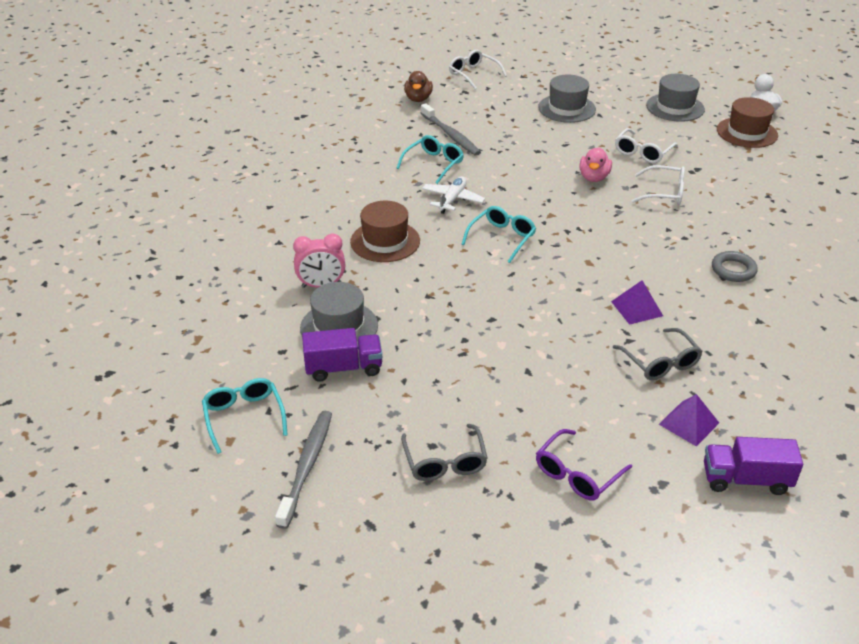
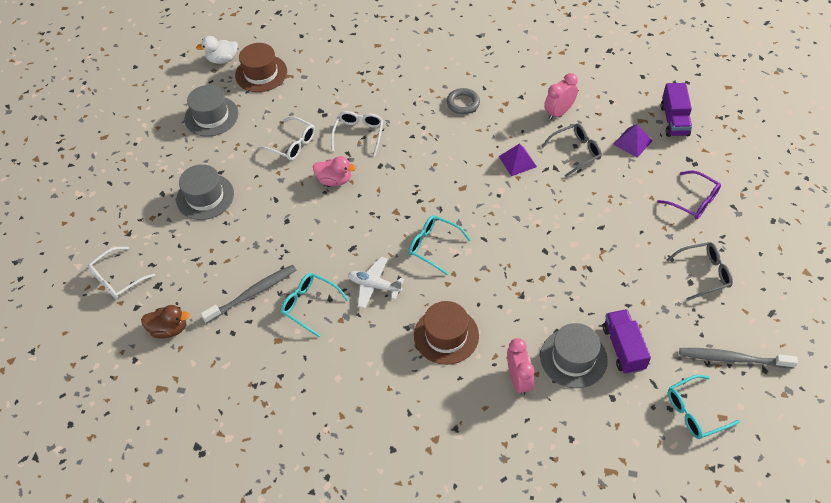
camera: 90 degrees left, 15 degrees up
none -> pink clock [544,73,578,120]

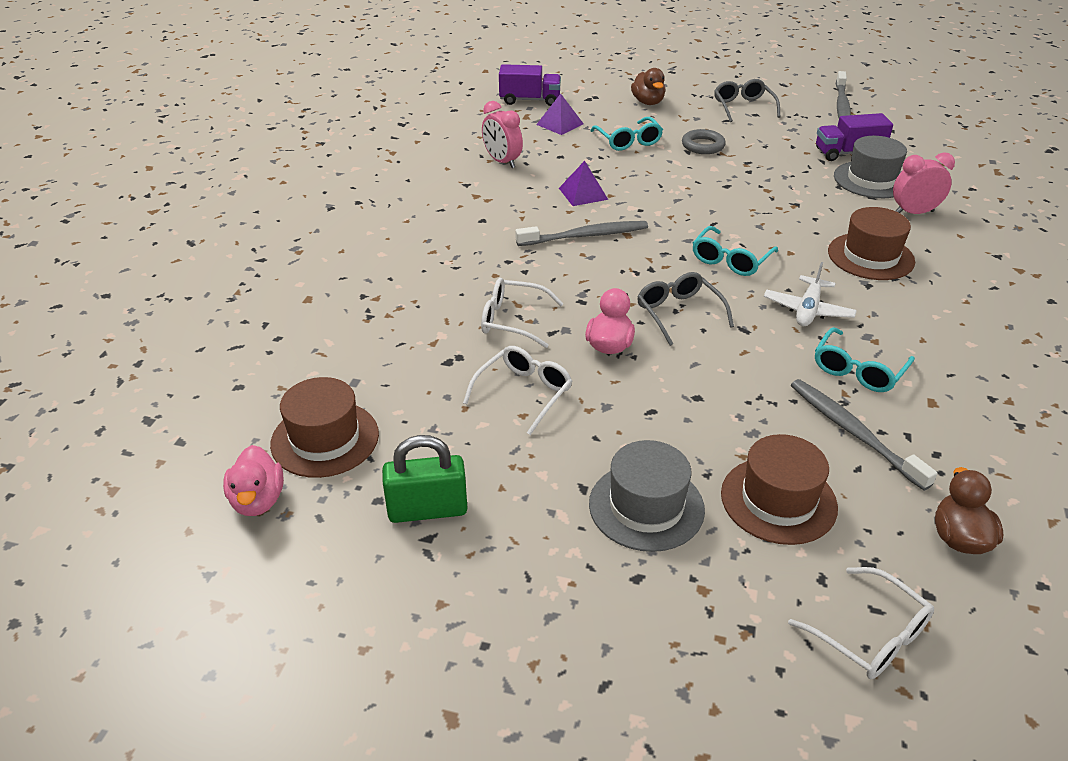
camera: 90 degrees left, 15 degrees down
grey hat [184,85,239,137] -> green padlock [382,435,467,523]
white duck [196,36,238,64] -> pink duck [223,445,284,516]
grey ring [447,88,480,114] -> grey ring moved to [682,129,726,154]
grey glasses [541,124,602,177] -> grey glasses moved to [637,272,734,346]
purple glasses [657,171,721,219] -> brown duck [631,68,666,105]
turquoise glasses [668,375,740,439] -> turquoise glasses moved to [590,117,663,151]
none -> grey toothbrush [515,221,648,246]
none -> brown hat [721,434,838,545]

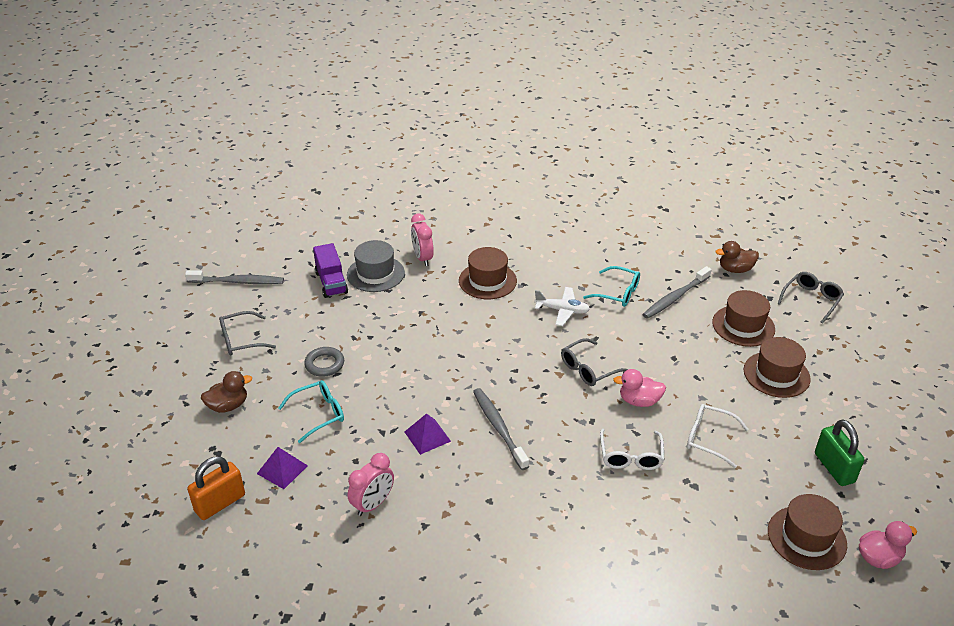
camera: 100 degrees left, 0 degrees up
purple truck [499,64,561,106] -> orange padlock [187,456,245,520]
grey hat [589,440,705,552] -> brown hat [744,337,811,398]
turquoise glasses [693,226,778,276] -> none
white glasses [788,567,934,679] -> grey glasses [778,272,844,324]

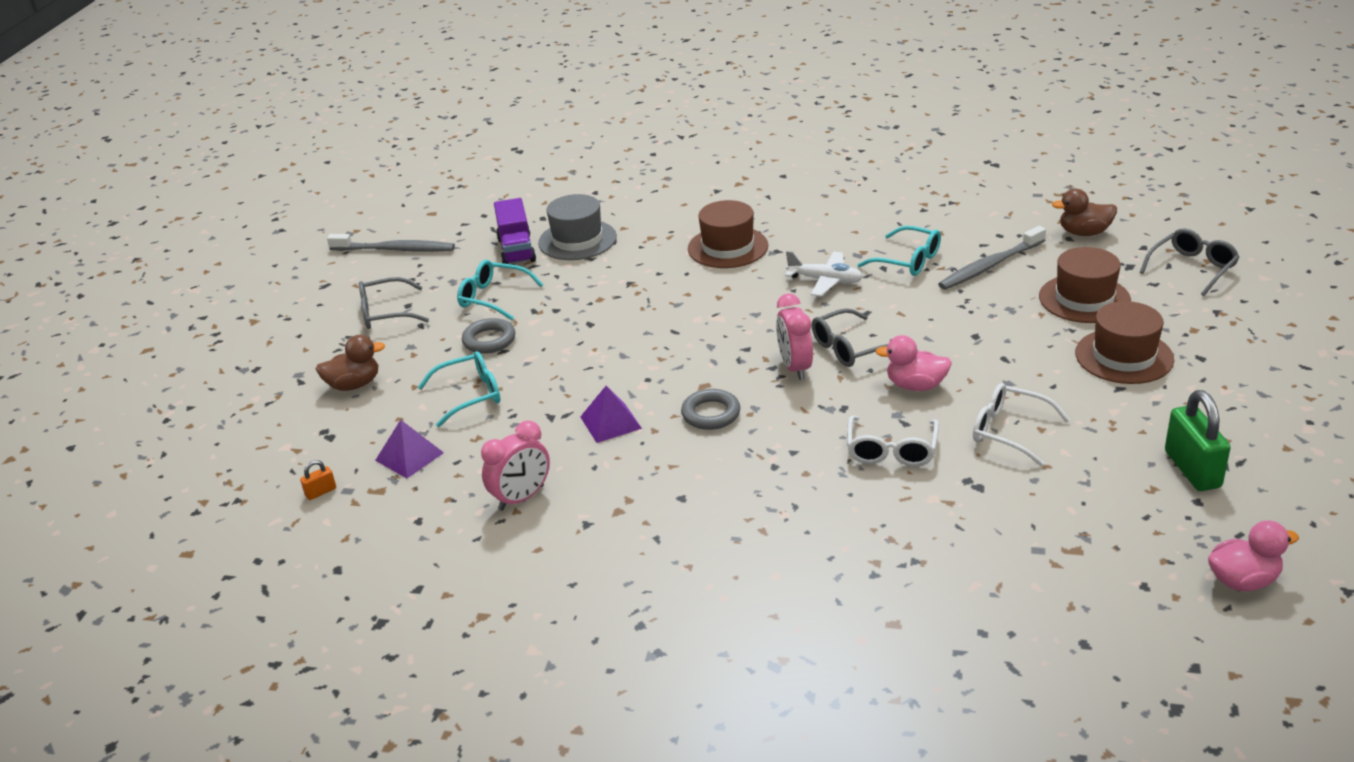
camera: 10 degrees right, 5 degrees down
orange padlock [187,456,245,520] -> orange padlock [300,460,336,500], size x0.45
pink clock [411,214,434,266] -> pink clock moved to [776,294,813,380]
grey toothbrush [473,388,529,470] -> grey ring [681,389,741,430]
brown hat [768,494,847,570] -> none
none -> turquoise glasses [457,260,543,320]

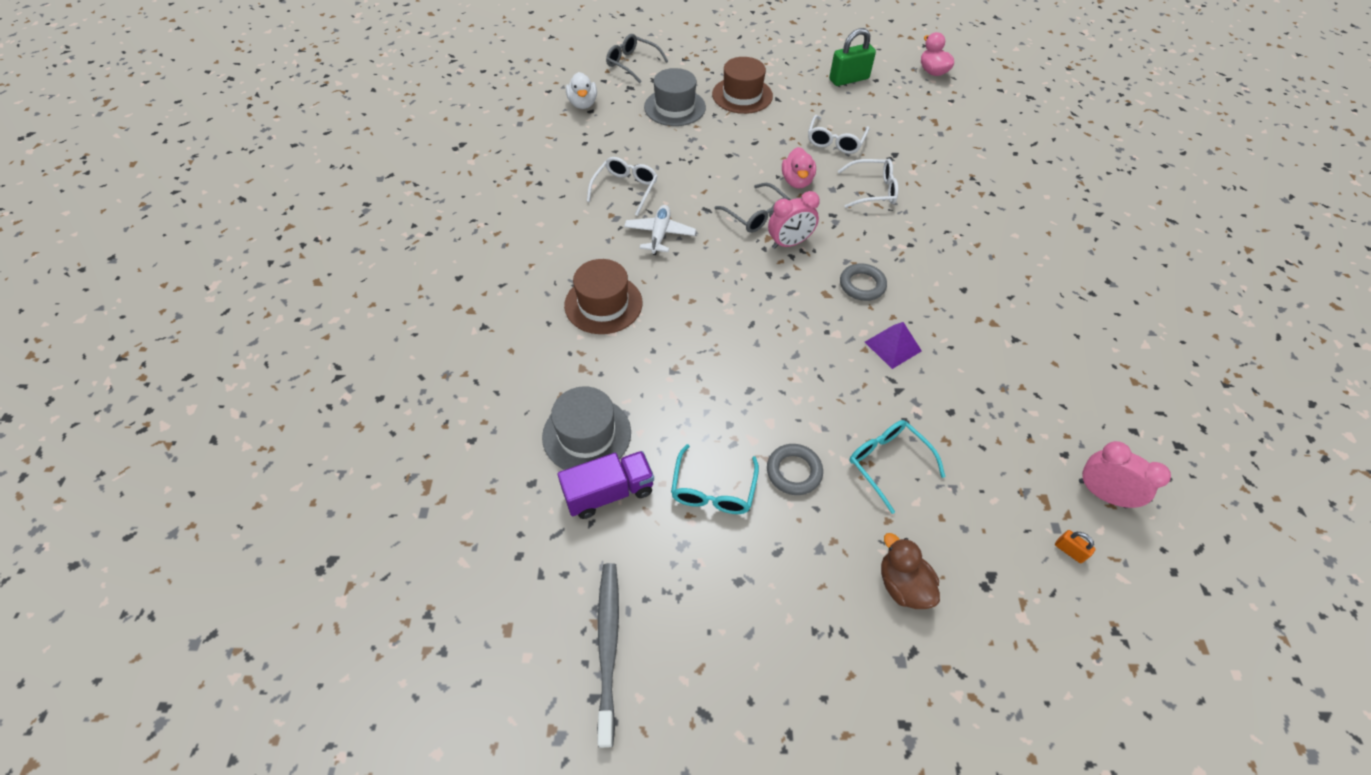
camera: 105 degrees left, 20 degrees up
grey glasses [359,277,429,329] -> none
purple pyramid [375,420,444,478] -> none
pink clock [481,420,550,511] -> pink clock moved to [1079,441,1171,509]
turquoise glasses [857,226,941,276] -> white glasses [587,157,658,216]
grey toothbrush [938,226,1046,290] -> none
brown hat [1039,247,1131,323] -> grey hat [644,68,706,126]
brown duck [1052,189,1117,236] -> white duck [566,72,597,109]

